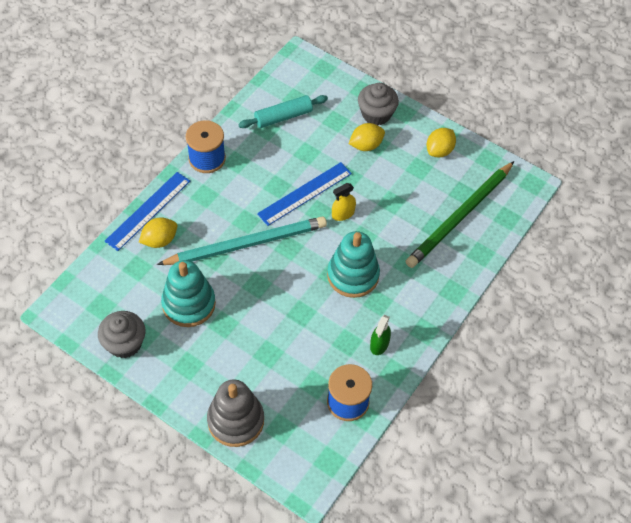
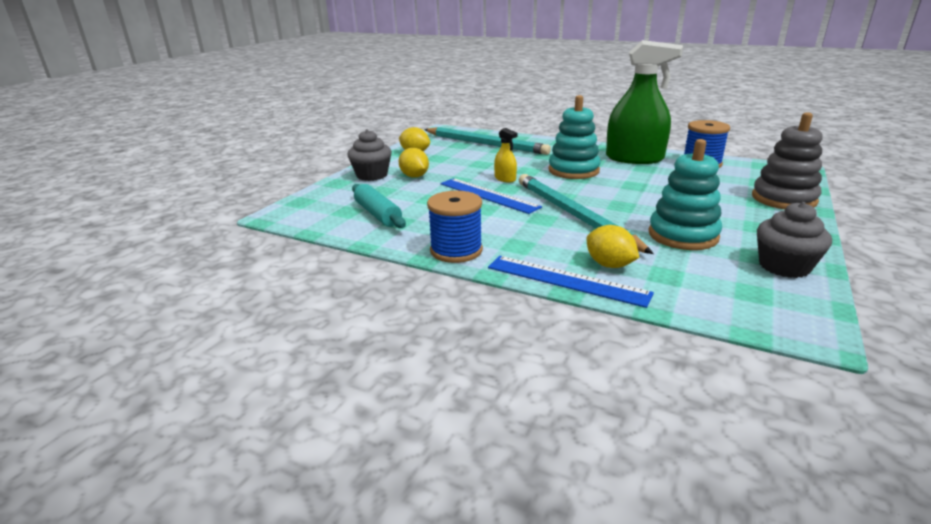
camera: 95 degrees left, 30 degrees down
green spray bottle [370,315,391,355] -> green spray bottle [606,40,683,164], size x2.36
green pencil [405,161,514,268] -> turquoise pencil [424,127,551,155]

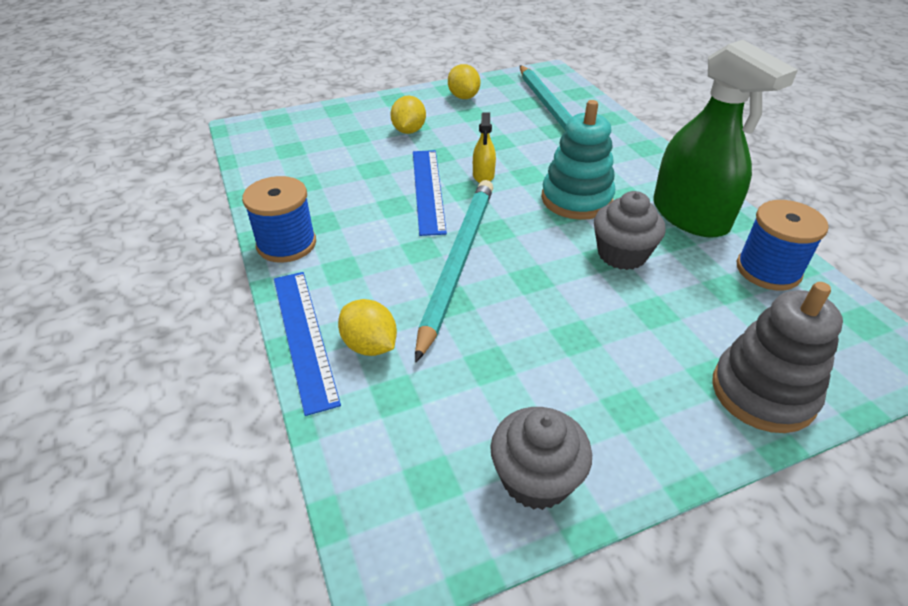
camera: 40 degrees right, 15 degrees up
grey cupcake [347,129,392,181] -> grey cupcake moved to [594,191,666,270]
turquoise rolling pin [352,184,406,228] -> none
yellow lemon [586,225,639,268] -> yellow lemon turned 45 degrees counterclockwise [338,299,397,356]
turquoise stacking toy [648,139,722,250] -> none

